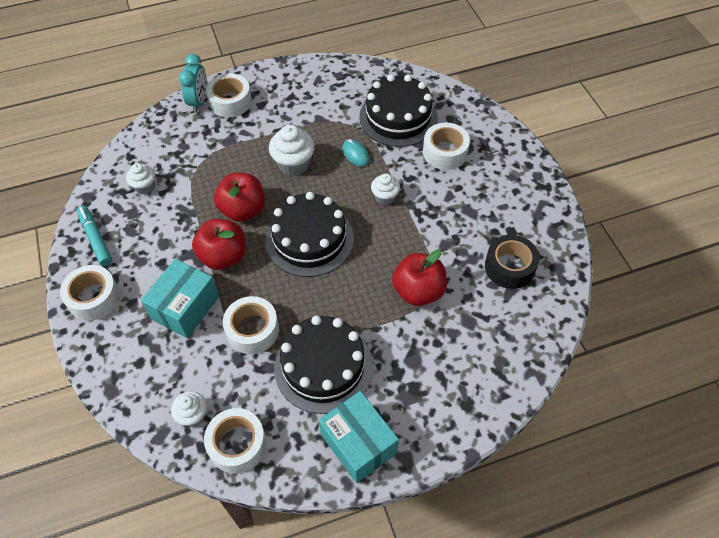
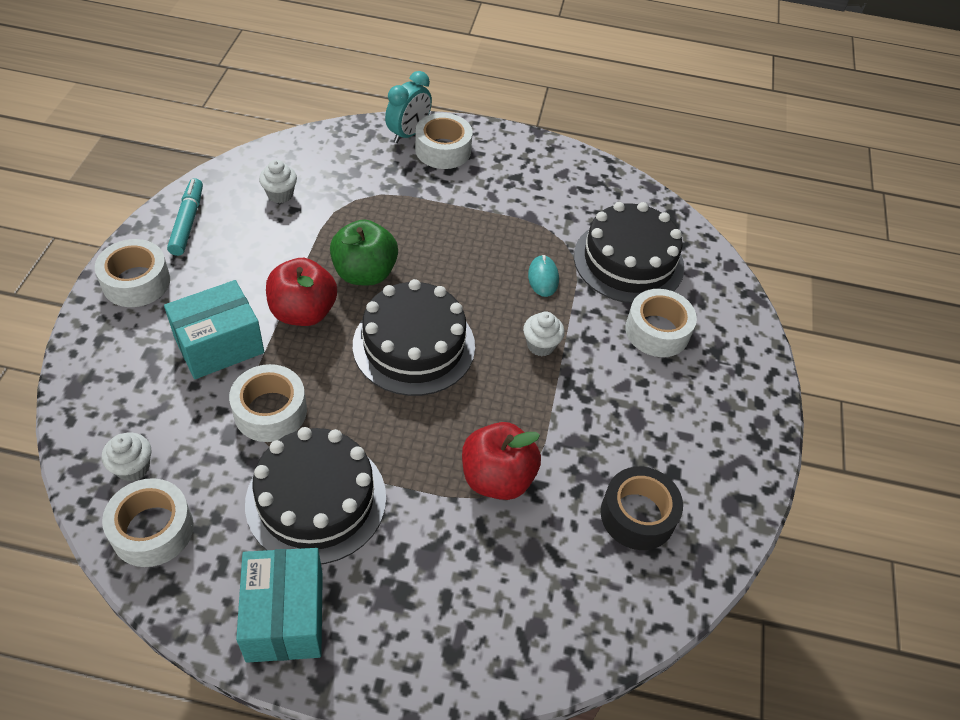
camera: 25 degrees right, 5 degrees down
red apple [214,173,265,222] -> green apple [330,219,398,285]
white cupcake [269,125,315,176] -> none

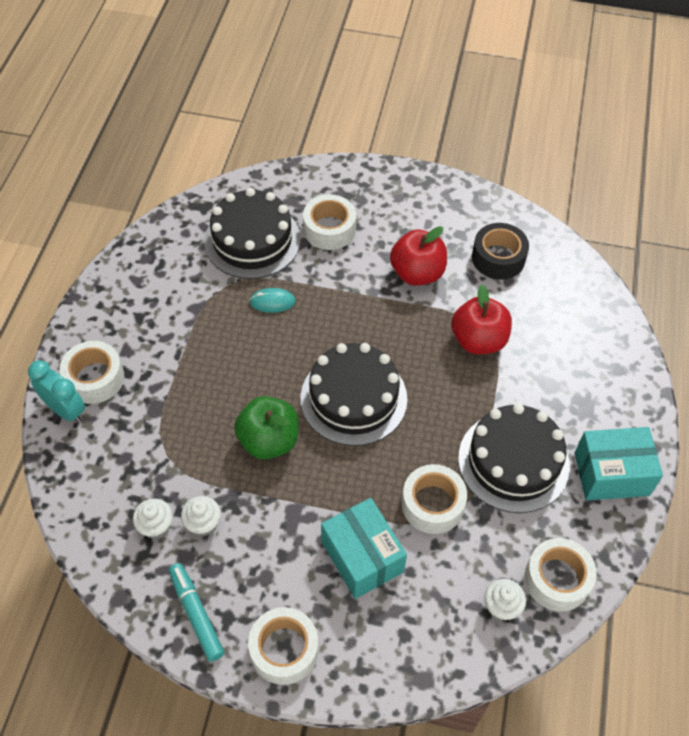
camera: 85 degrees left, 5 degrees up
turquoise marker [167,178,203,256] -> turquoise marker turned 60 degrees clockwise [169,563,224,662]
red apple [266,258,337,326] -> red apple moved to [390,226,447,286]
white cupcake [523,312,565,356] -> white cupcake moved to [181,496,221,536]

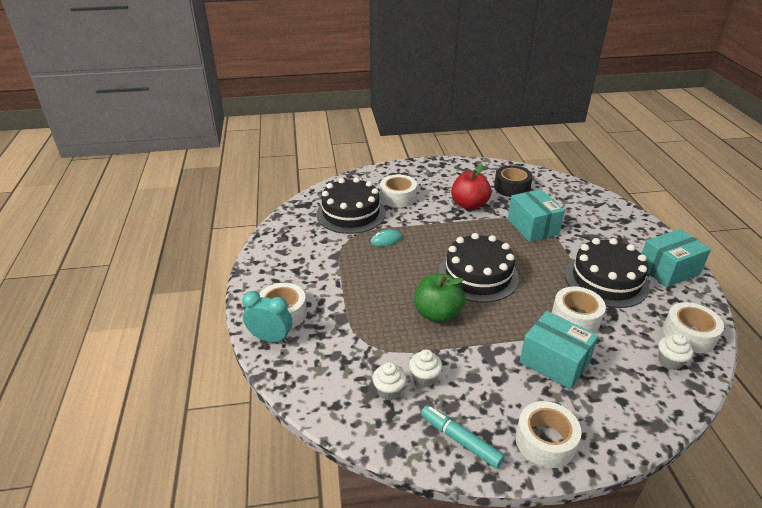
camera: 20 degrees left, 20 degrees down
red apple [451,285,512,354] -> turquoise box [508,189,565,242]

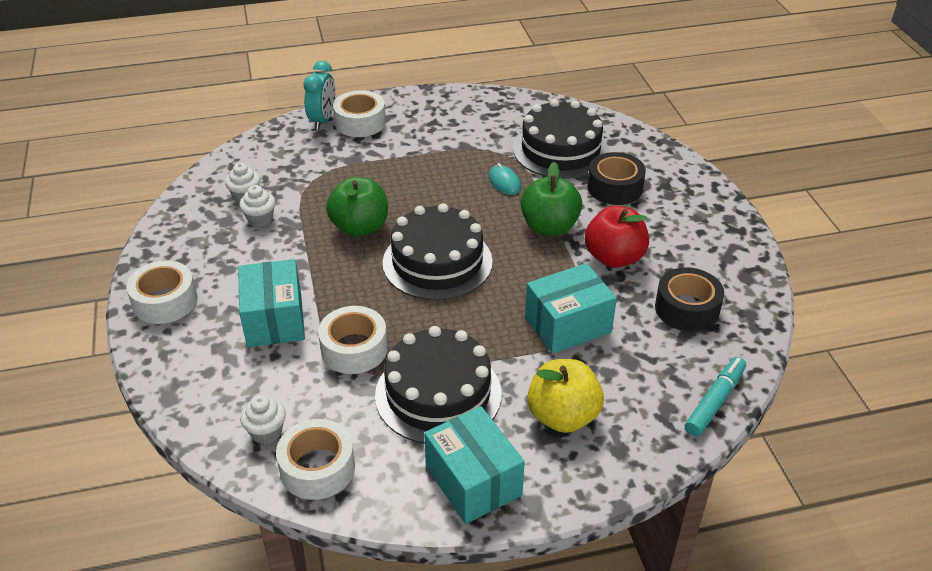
camera: 85 degrees right, 5 degrees up
white tape [380,175,417,208] -> black tape [587,152,646,205]
turquoise marker [421,405,505,469] -> turquoise marker moved to [685,357,746,437]
turquoise box [519,311,598,389] -> turquoise box turned 45 degrees counterclockwise [238,259,305,347]
none -> green apple [521,162,582,236]
none -> yellow apple [527,359,604,433]

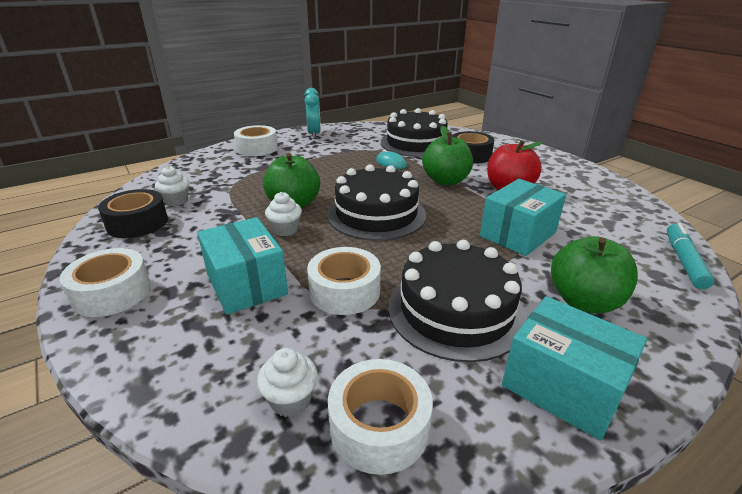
camera: 20 degrees left, 10 degrees down
white cupcake [239,185,276,227] -> white cupcake moved to [265,192,302,236]
turquoise clock [303,61,335,130] -> turquoise clock moved to [305,88,321,139]
yellow apple [527,359,604,433] -> green apple [551,236,638,313]
black tape [655,267,724,332] -> black tape moved to [98,189,168,238]

